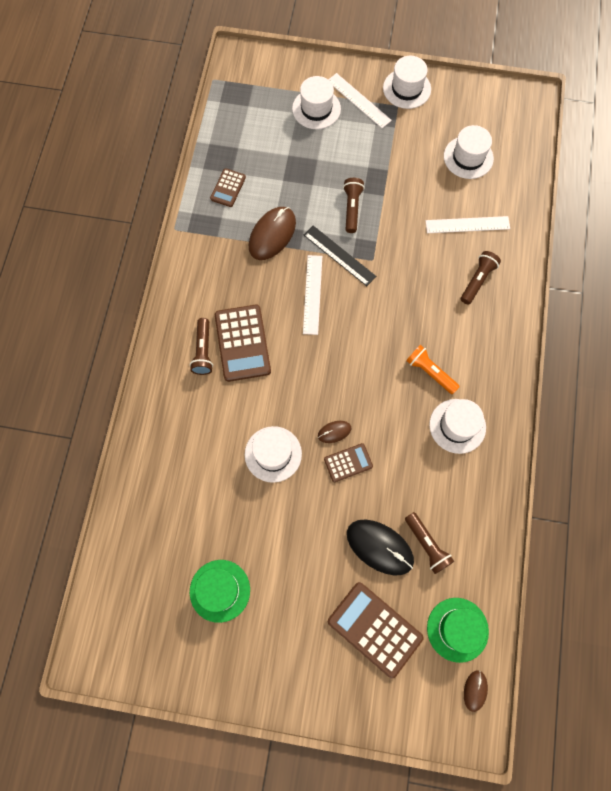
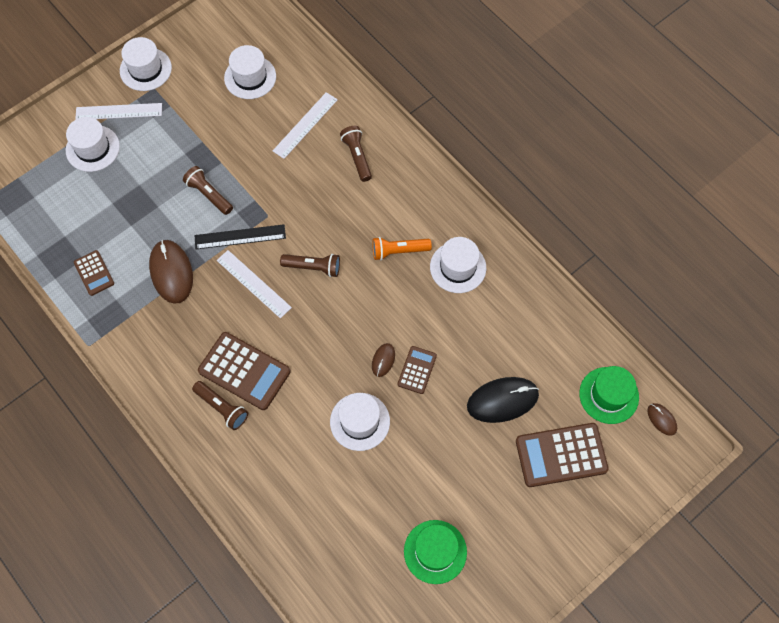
camera: 50 degrees left, 5 degrees down
brown flashlight [405,512,454,574] -> brown flashlight moved to [280,254,340,277]

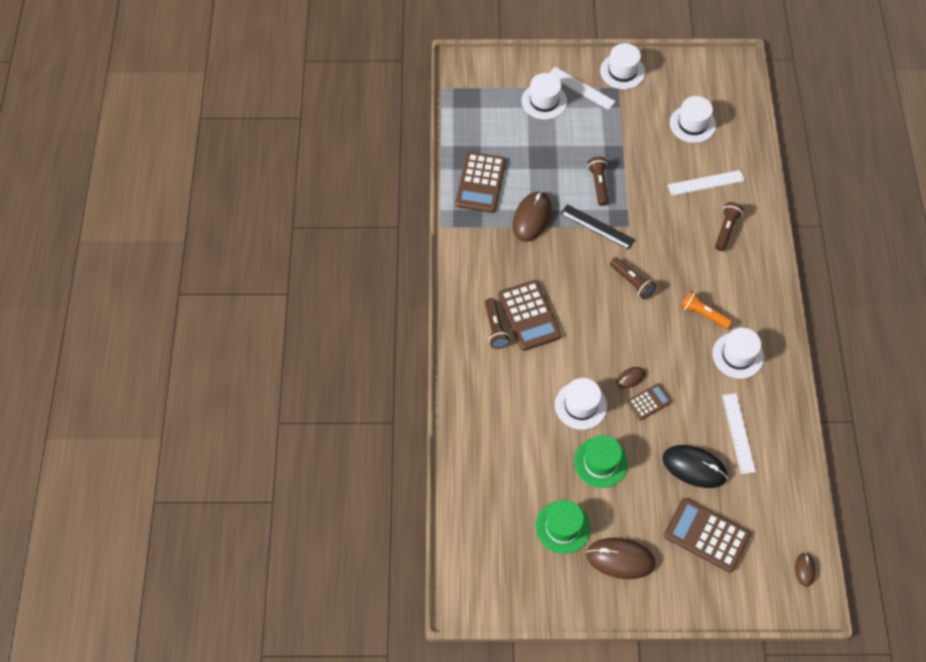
camera: 40 degrees right, 5 degrees down
brown calculator [74,250,114,296] -> brown calculator [456,152,506,213], size x1.82
white ruler [217,250,292,318] -> white ruler moved to [722,393,756,474]
green hat [579,366,639,424] -> green hat moved to [574,435,628,488]
none -> brown mouse [586,538,656,579]

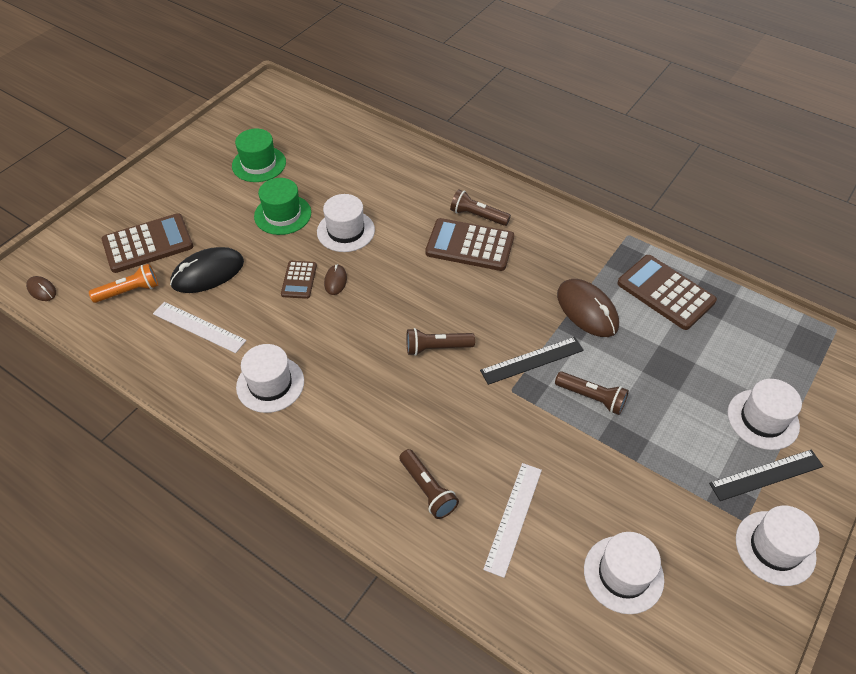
camera: 125 degrees right, 10 degrees down
white ruler [549,67,616,110] -> black ruler [709,449,823,501]
brown mouse [586,538,656,579] -> none
orange flashlight [680,291,732,329] -> orange flashlight moved to [89,264,158,303]

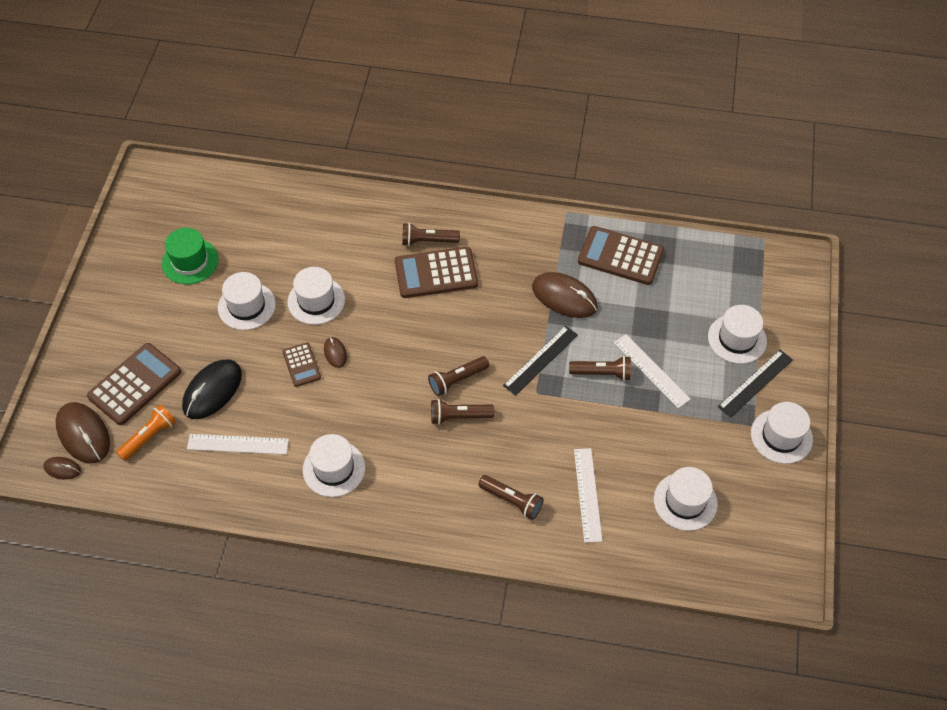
camera: 25 degrees left, 5 degrees up
green hat [254,178,311,235] -> white hat [218,272,276,330]
none -> brown mouse [56,402,110,463]
none -> brown flashlight [431,399,495,425]
none -> white ruler [614,334,691,408]

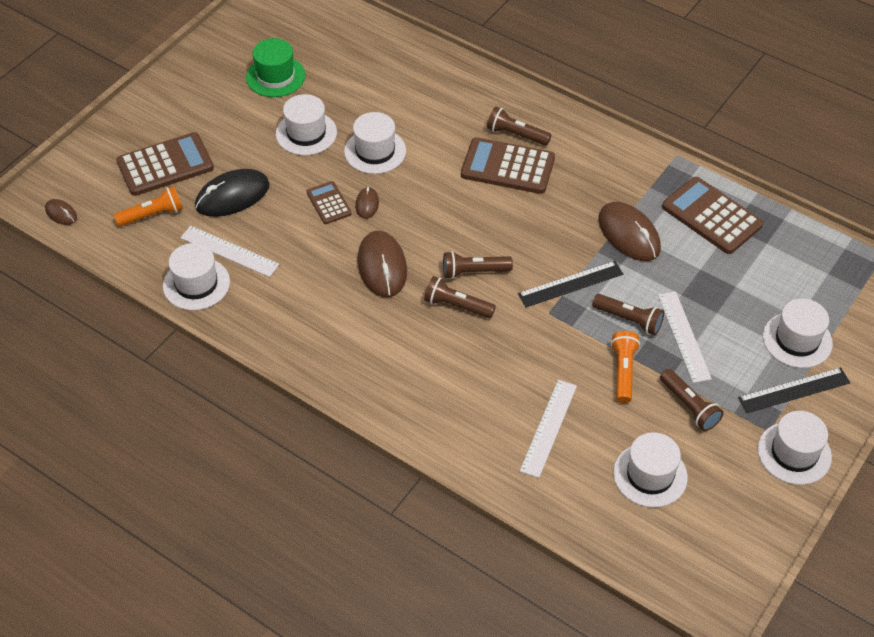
camera: 25 degrees right, 5 degrees down
brown mouse [56,402,110,463] -> brown mouse moved to [357,231,407,297]
brown calculator [282,342,321,387] -> brown calculator turned 150 degrees clockwise [307,181,352,224]
white hat [303,434,365,497] -> white hat moved to [163,243,230,310]
brown flashlight [478,475,543,520] -> brown flashlight moved to [660,369,723,431]
none -> orange flashlight [611,331,640,403]

